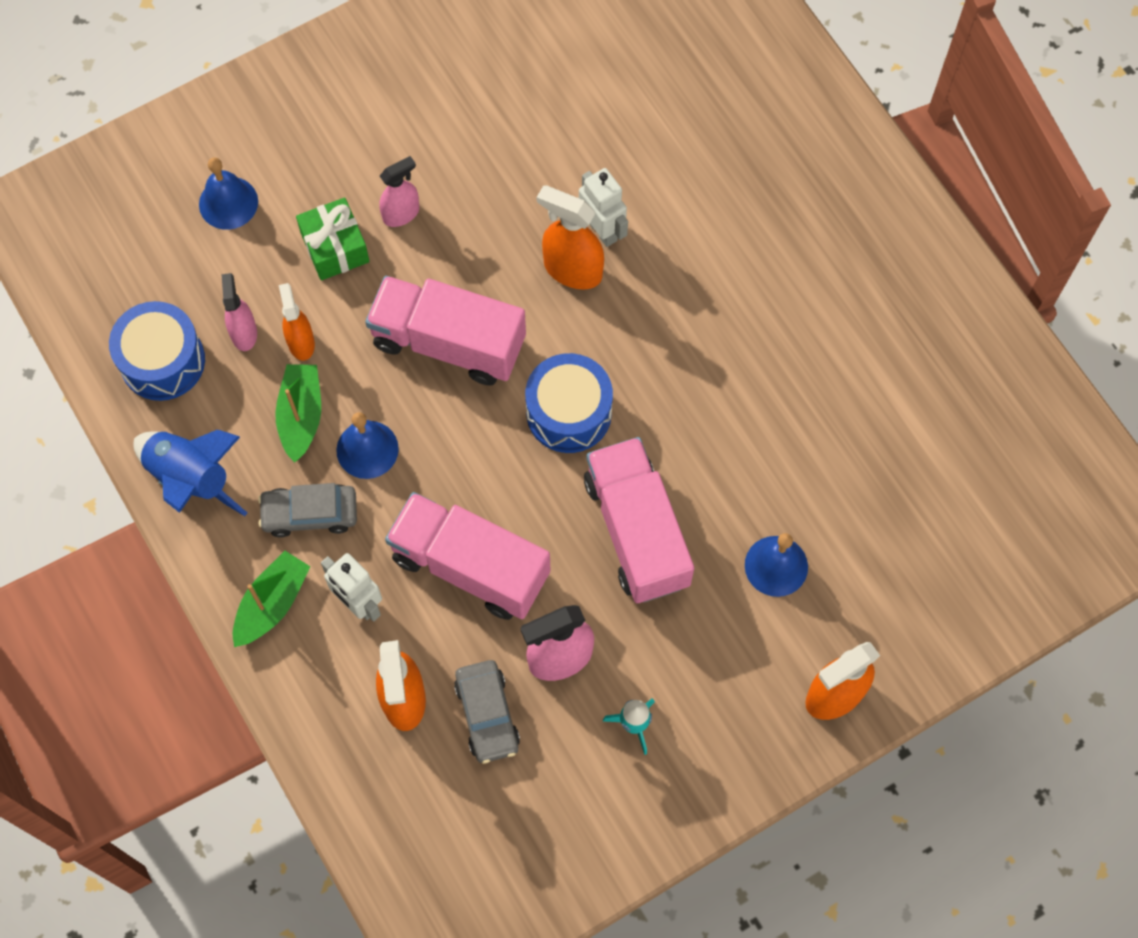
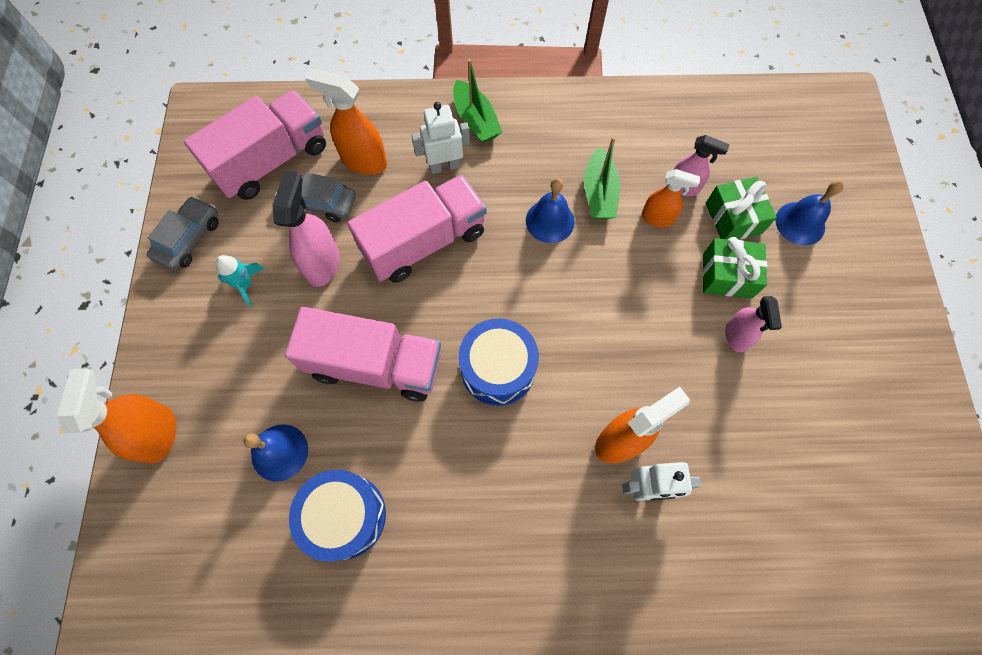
camera: 120 degrees right, 0 degrees up
blue drum [109,301,205,401] -> blue drum moved to [289,470,386,562]
blue rocket [133,430,247,516] -> none
grey car [258,483,357,538] -> grey car moved to [147,196,219,271]
green boat [275,364,321,463] -> green boat turned 60 degrees clockwise [584,137,620,219]
pink truck [365,276,526,386] -> pink truck moved to [184,90,326,200]
none -> green gift [706,177,777,240]

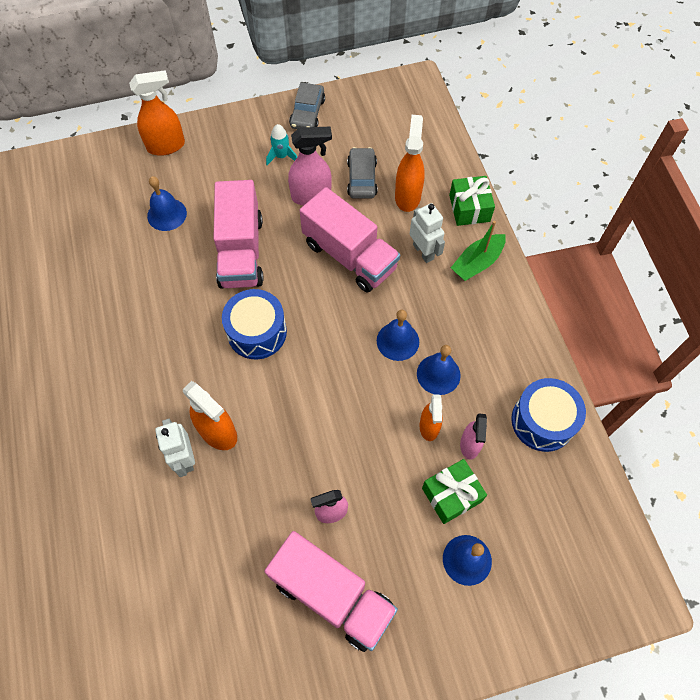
camera: 75 degrees right, 5 degrees down
grey car [147,196,219,271] -> grey car turned 90 degrees clockwise [289,83,325,129]
pink truck [184,90,326,200] -> pink truck moved to [264,531,398,652]
blue drum [289,470,386,562] -> blue drum moved to [511,378,586,452]
green boat [584,137,620,219] -> blue bell [417,345,461,395]
green gift [702,237,767,298] -> green gift moved to [449,176,495,226]

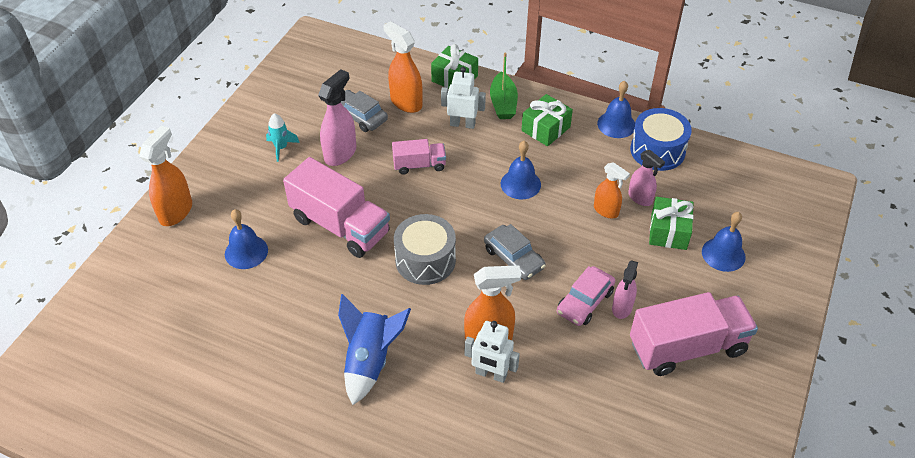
camera: 50 degrees left, 15 degrees down
blue drum [222,289,287,359] -> grey drum [394,214,456,285]
grey car [289,83,325,129] -> grey car moved to [484,224,546,280]
pink truck [299,187,400,293] -> pink truck [392,139,446,175], size x0.53
blue bell [417,345,461,395] -> blue bell moved to [597,81,635,138]
none -> blue rocket [338,294,411,405]
none -> green gift [522,94,573,146]
none -> pink car [557,266,615,326]

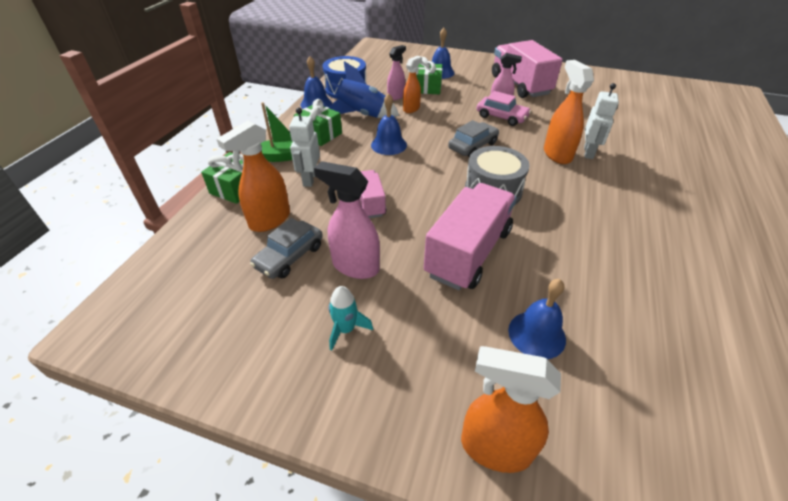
camera: 95 degrees left, 5 degrees down
blue rocket [338,294,411,405] -> blue rocket moved to [328,61,399,118]

